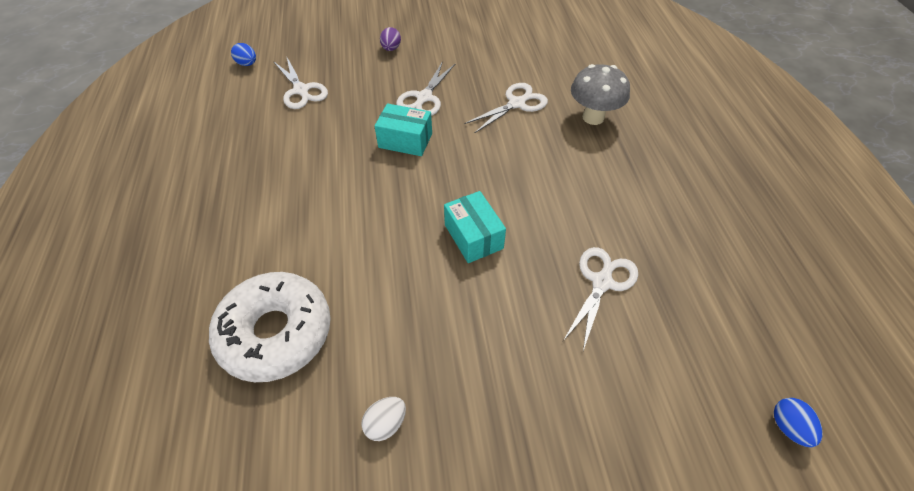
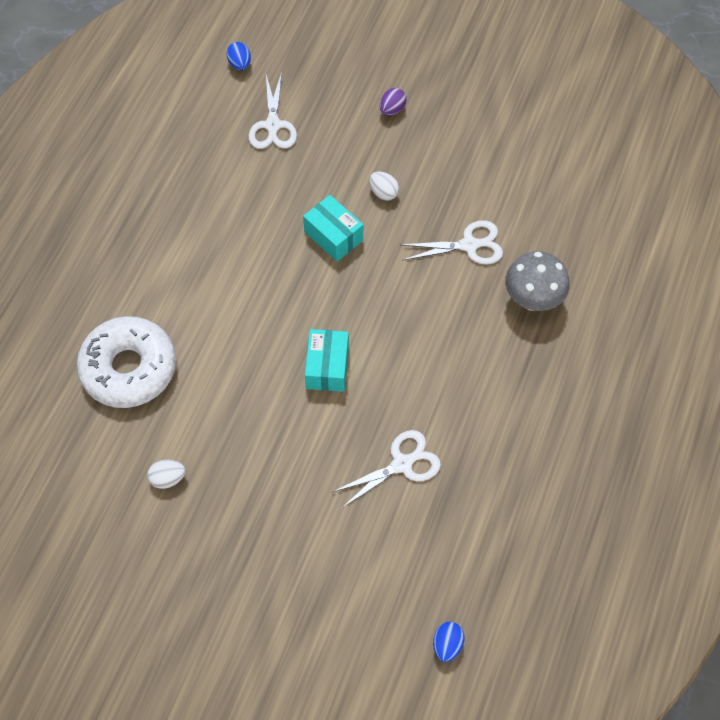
camera: 30 degrees right, 10 degrees up
white scissors [396,61,456,116] -> white egg [369,171,399,201]

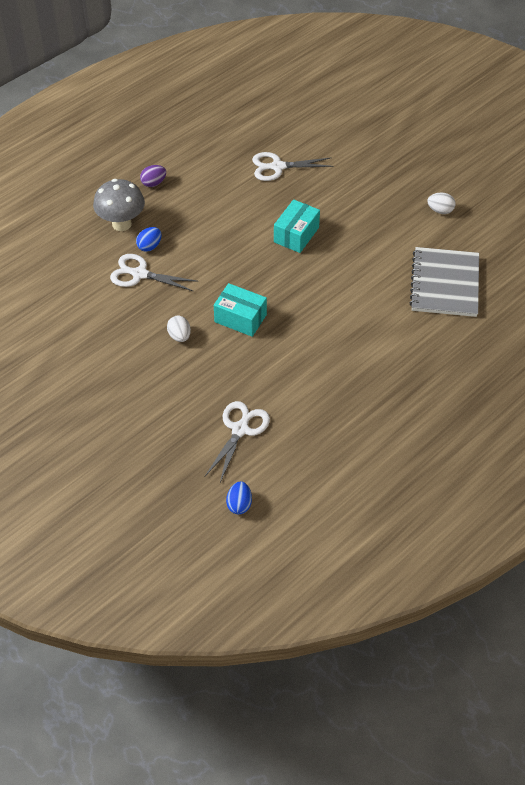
camera: 155 degrees left, 10 degrees down
white donut [77,316,176,408] -> grey notebook [410,247,479,317]
turquoise box [303,195,363,262] -> turquoise box turned 45 degrees counterclockwise [214,283,267,337]
purple egg [380,88,406,116] -> purple egg moved to [140,165,166,187]
blue egg [433,622,464,662] -> blue egg moved to [136,227,161,252]

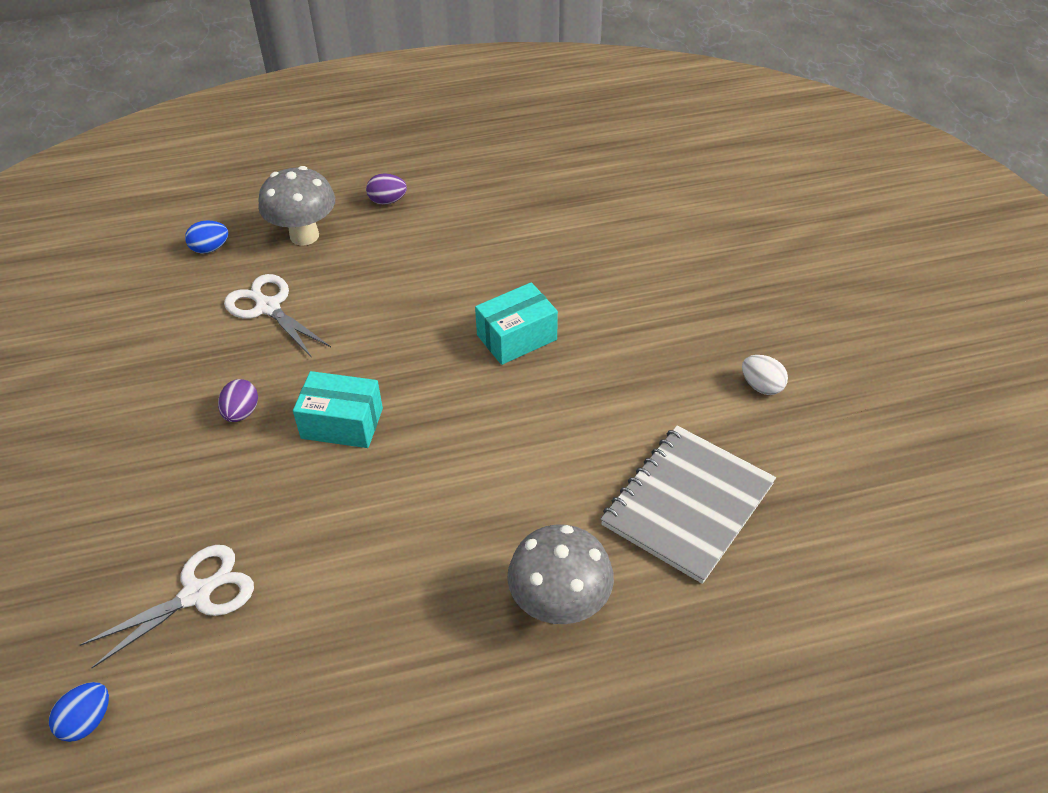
camera: 30 degrees right, 5 degrees down
blue egg [136,227,161,252] -> blue egg moved to [185,221,228,253]
white egg [167,316,191,342] -> purple egg [218,379,258,422]
turquoise box [214,283,267,337] -> turquoise box turned 45 degrees counterclockwise [293,371,383,448]
white scissors [252,152,333,181] -> none
none -> grey mushroom [507,524,614,624]

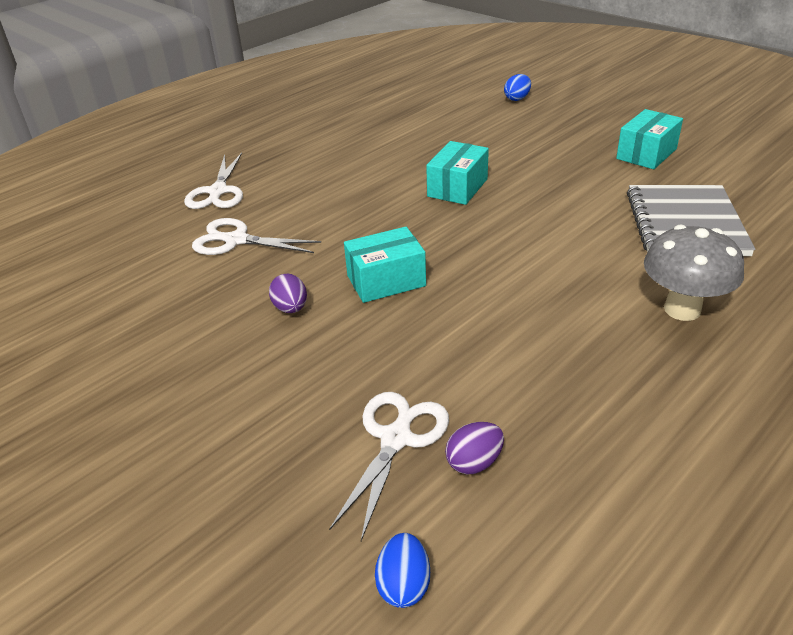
camera: 30 degrees left, 10 degrees down
blue egg [185,221,228,253] -> blue egg moved to [504,74,531,101]
grey mushroom [258,166,335,246] -> white scissors [184,153,243,209]
purple egg [366,173,407,205] -> purple egg moved to [445,422,504,474]
white egg [742,355,788,395] -> turquoise box [616,109,683,169]

